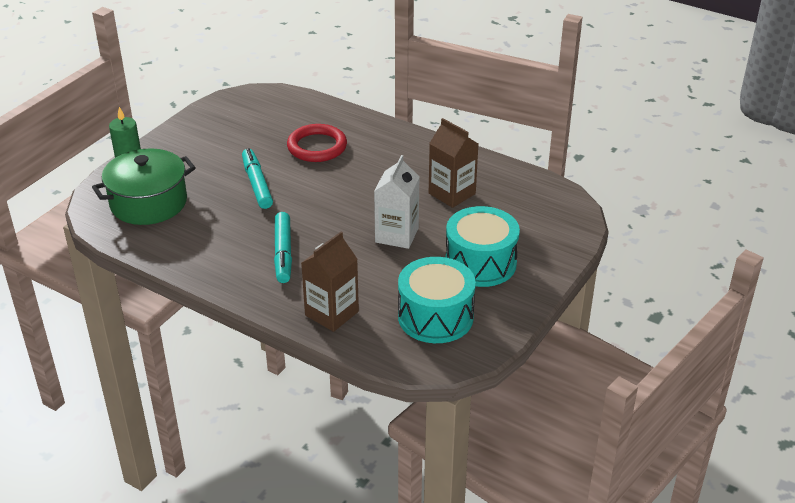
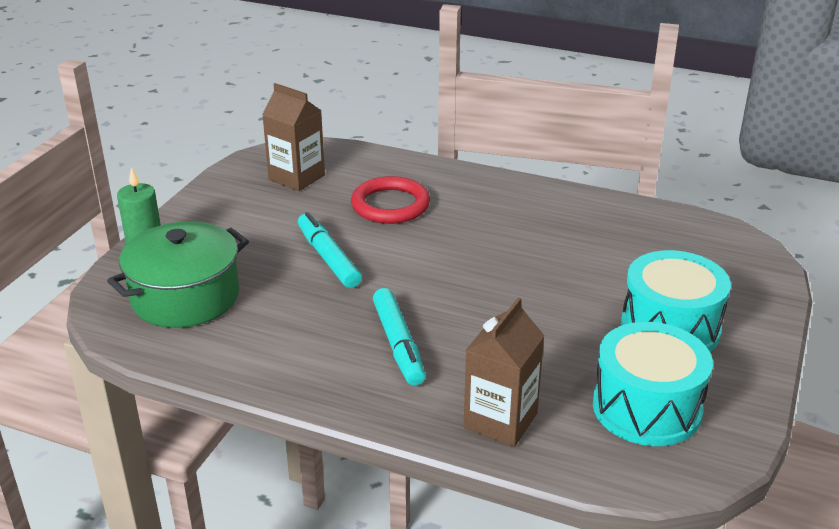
camera: 10 degrees left, 5 degrees down
white carton [374,155,419,249] -> none
brown carton [429,118,478,208] -> brown carton moved to [262,83,325,191]

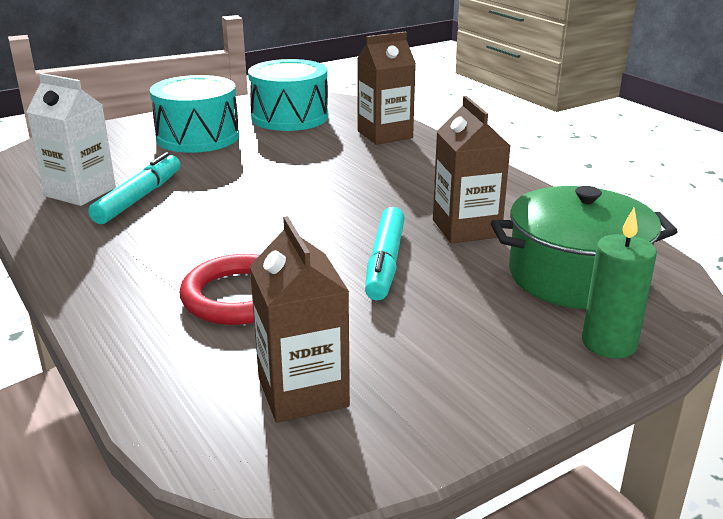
camera: 145 degrees left, 5 degrees down
turquoise marker [373,288,426,386] -> turquoise marker moved to [88,152,180,224]
none -> white carton [26,73,116,206]
none -> brown carton [433,96,510,243]

